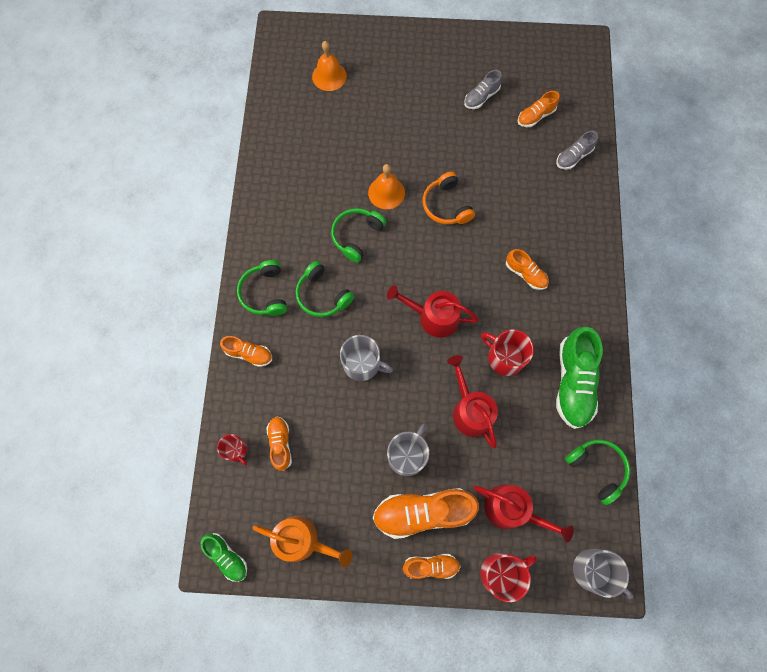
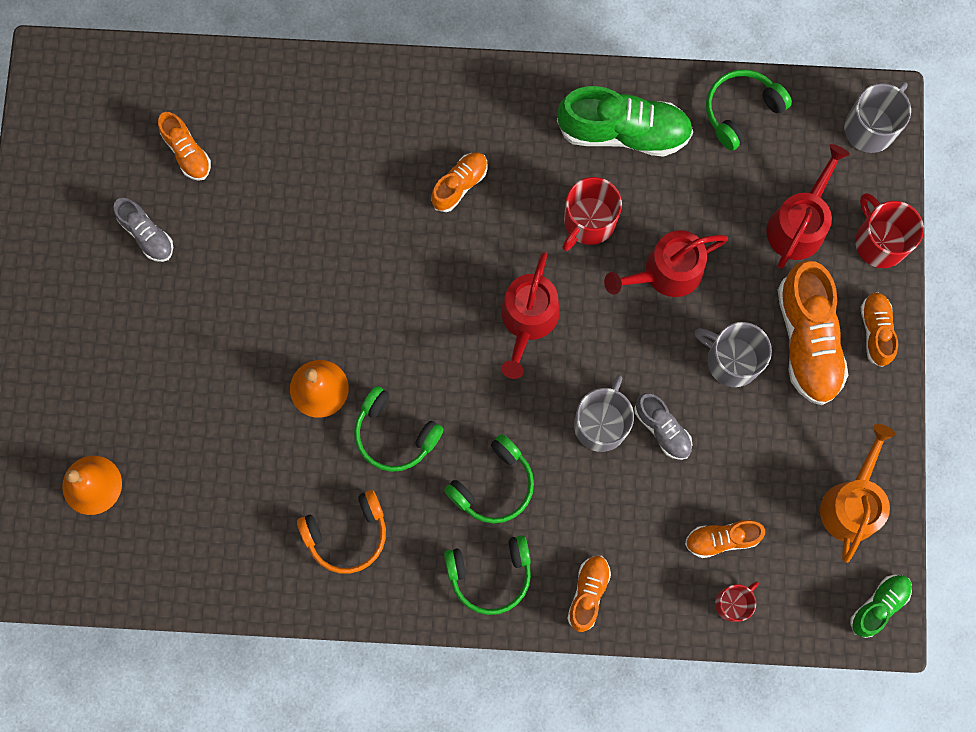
camera: 90 degrees left, 5 degrees up
orange headphones [423,172,475,224] -> orange headphones moved to [297,490,386,574]
grey shoe [556,131,598,170] -> grey shoe moved to [634,393,693,460]

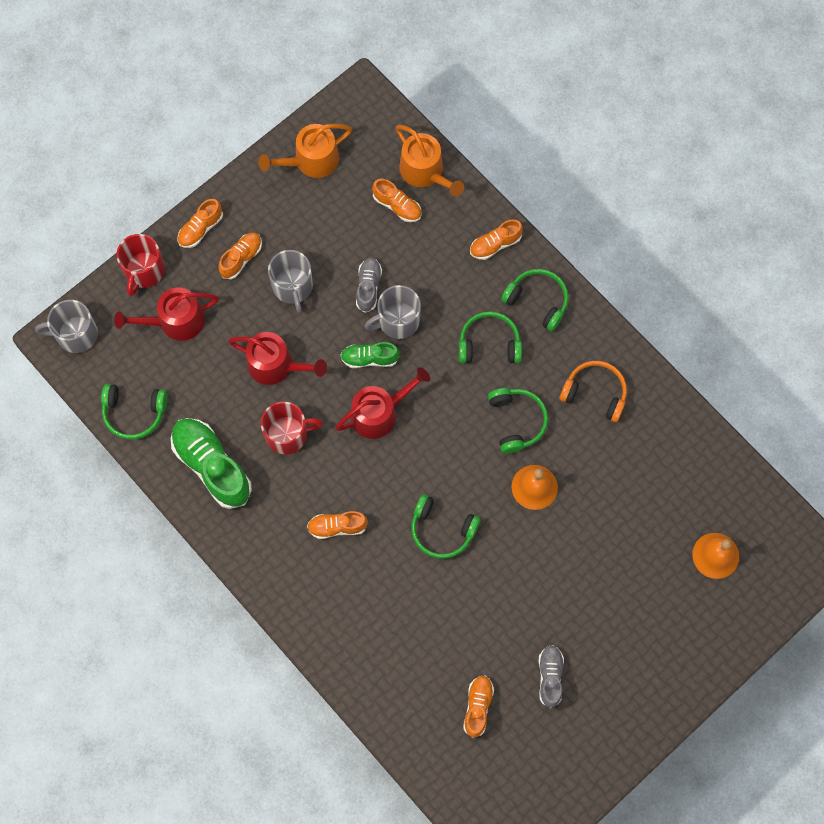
camera: 135 degrees left, 5 degrees down
red mug [715,581,759,622] -> orange watering can [395,125,464,197]
orange shoe [778,261,848,405] -> orange shoe [218,232,262,279], size x0.55
green shoe [850,575,912,638] -> green shoe moved to [340,342,400,368]
none -> green headphones [411,494,480,559]

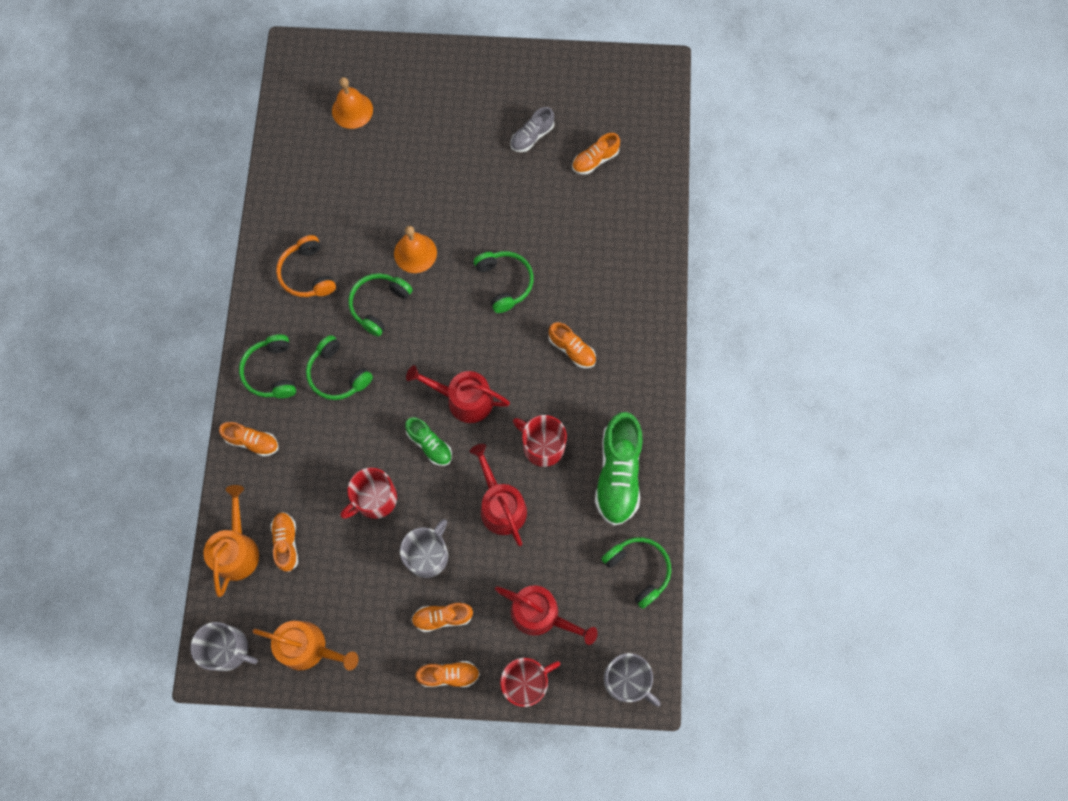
camera: 135 degrees left, 0 degrees up
grey shoe [356,258,382,313] -> red mug [340,467,397,519]
grey mug [364,285,421,339] -> grey mug moved to [190,622,258,671]

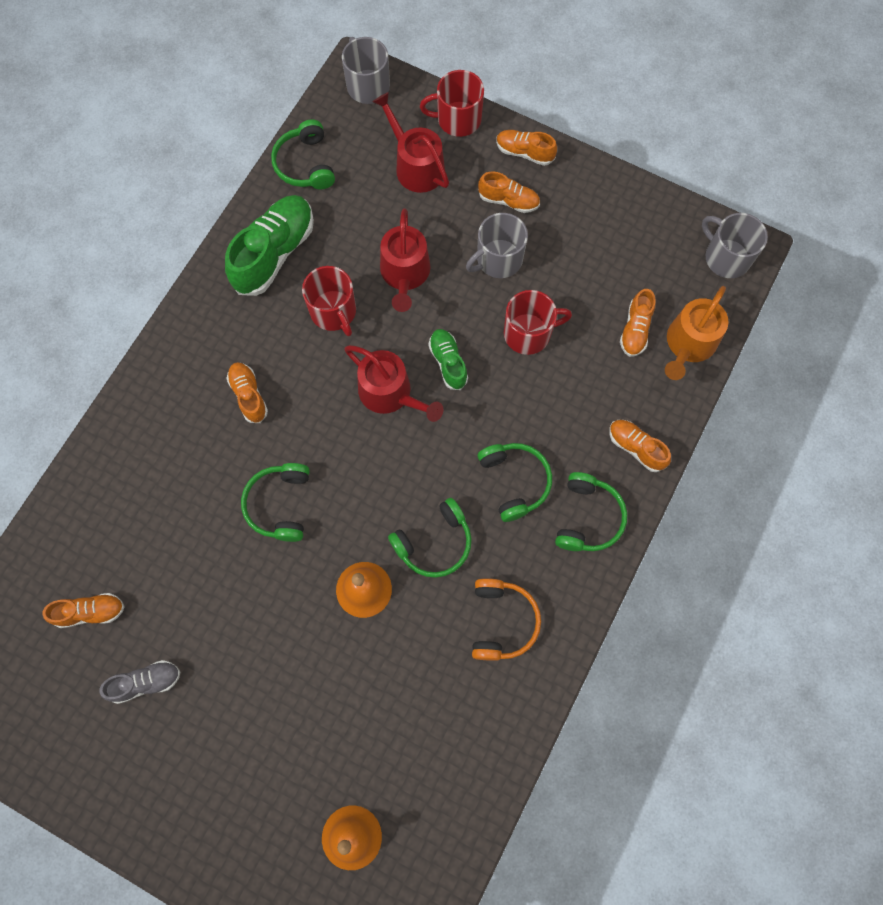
camera: 155 degrees left, 0 degrees up
orange watering can [252,621,359,670] -> none

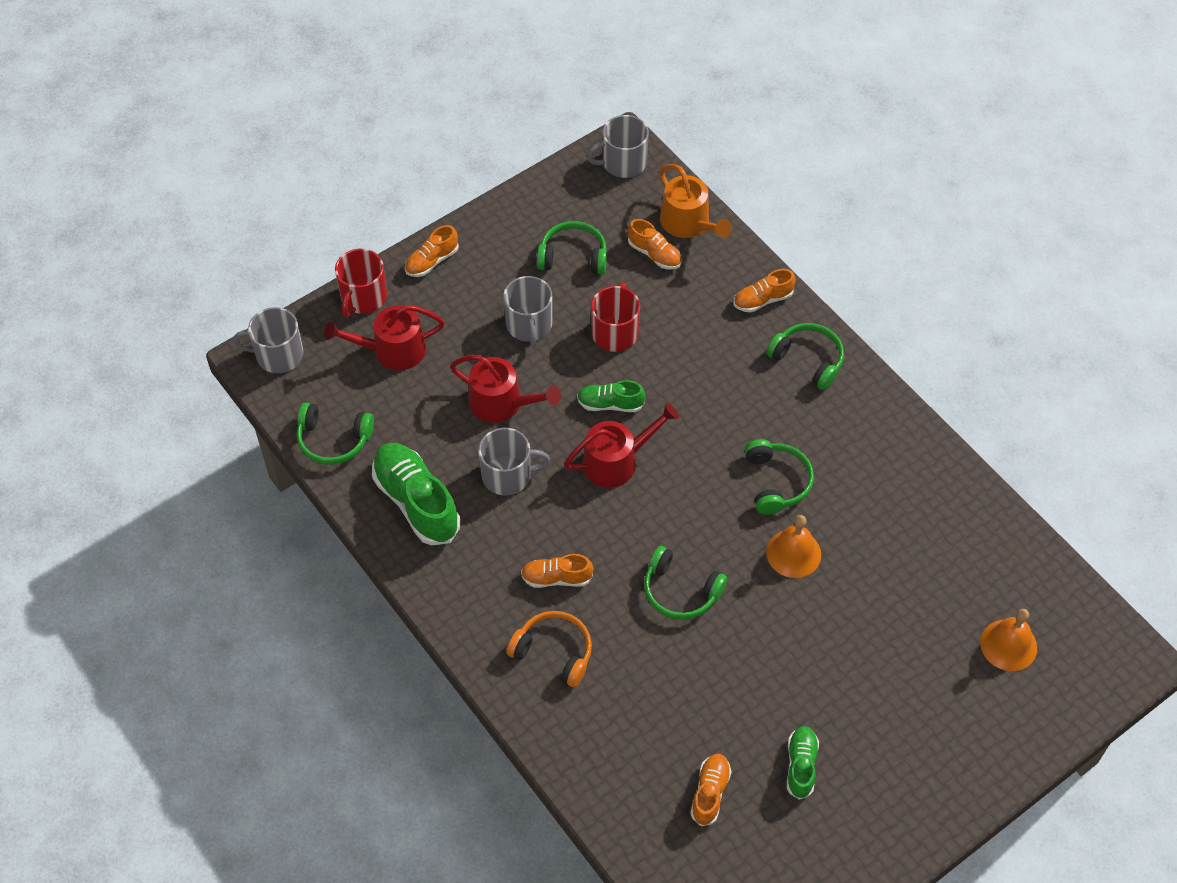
camera: 65 degrees left, 15 degrees down
grey shoe [99,660,180,704] -> green shoe [787,726,819,800]
red mug [302,266,356,336] -> grey mug [478,428,550,496]
orange headphones [472,578,541,661] -> orange headphones moved to [507,611,592,687]
orange shoe [478,172,540,213] -> none
green headphones [478,443,552,522] -> green headphones moved to [537,221,607,274]

